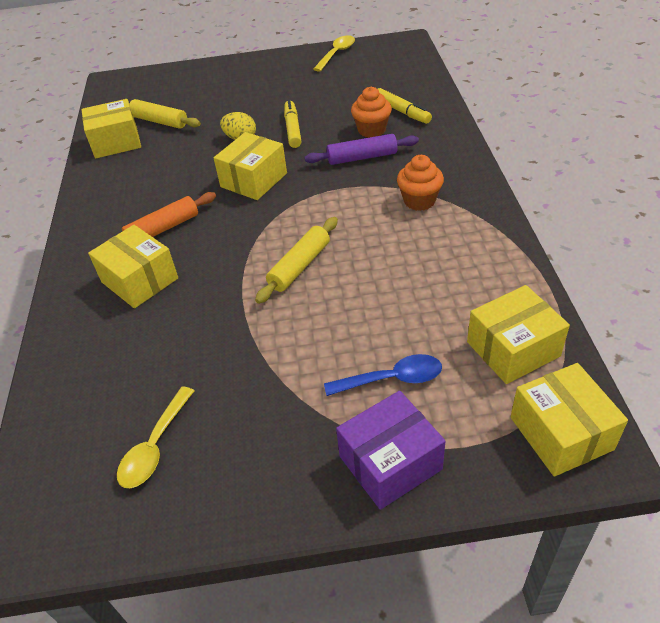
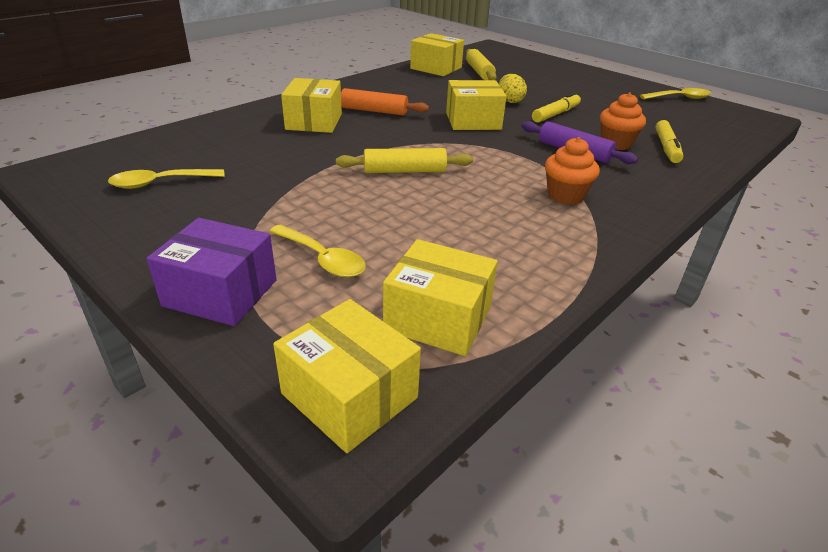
camera: 45 degrees right, 10 degrees down
blue spoon [324,354,442,396] -> yellow spoon [269,224,366,278]
yellow box [511,363,628,477] -> yellow box turned 75 degrees counterclockwise [273,299,421,453]

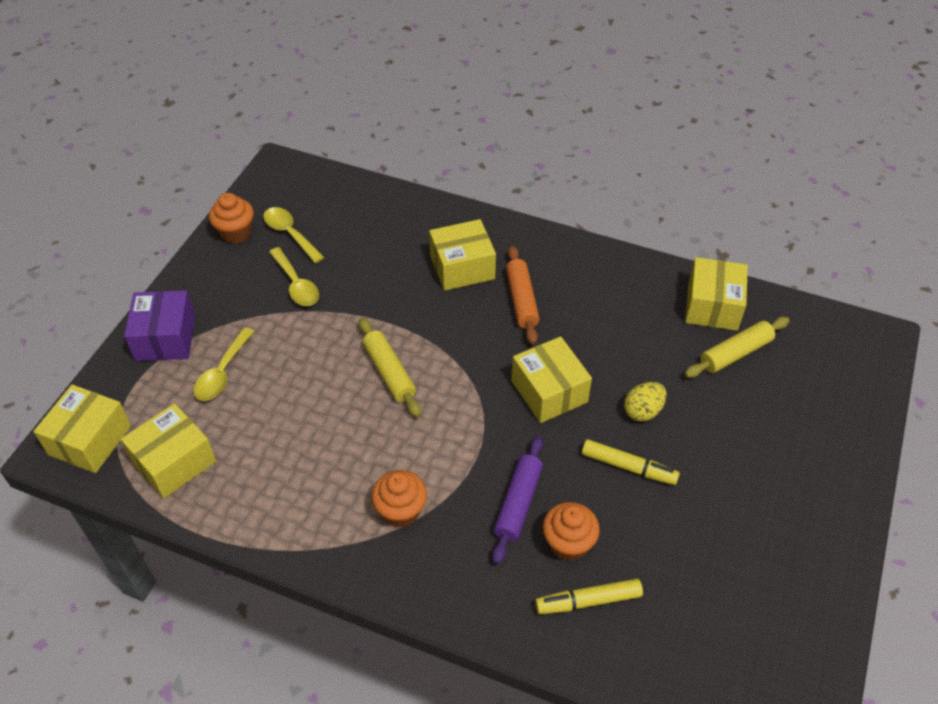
camera: 70 degrees right, 15 degrees up
yellow box [383,239,498,356] -> yellow box turned 45 degrees clockwise [121,403,216,498]
yellow spoon [640,88,711,99] -> yellow spoon moved to [269,247,319,306]
none -> orange cupcake [209,193,254,244]

